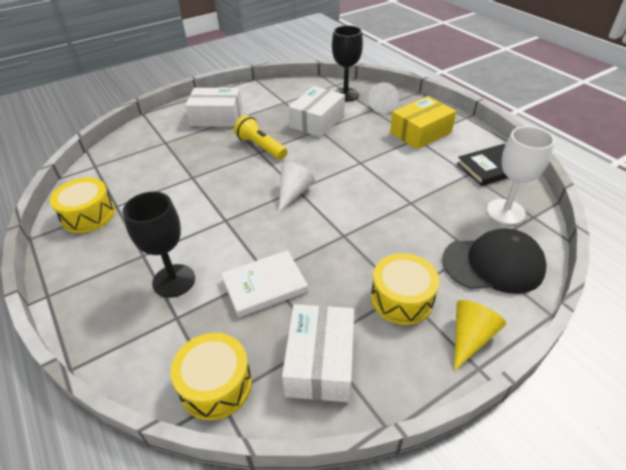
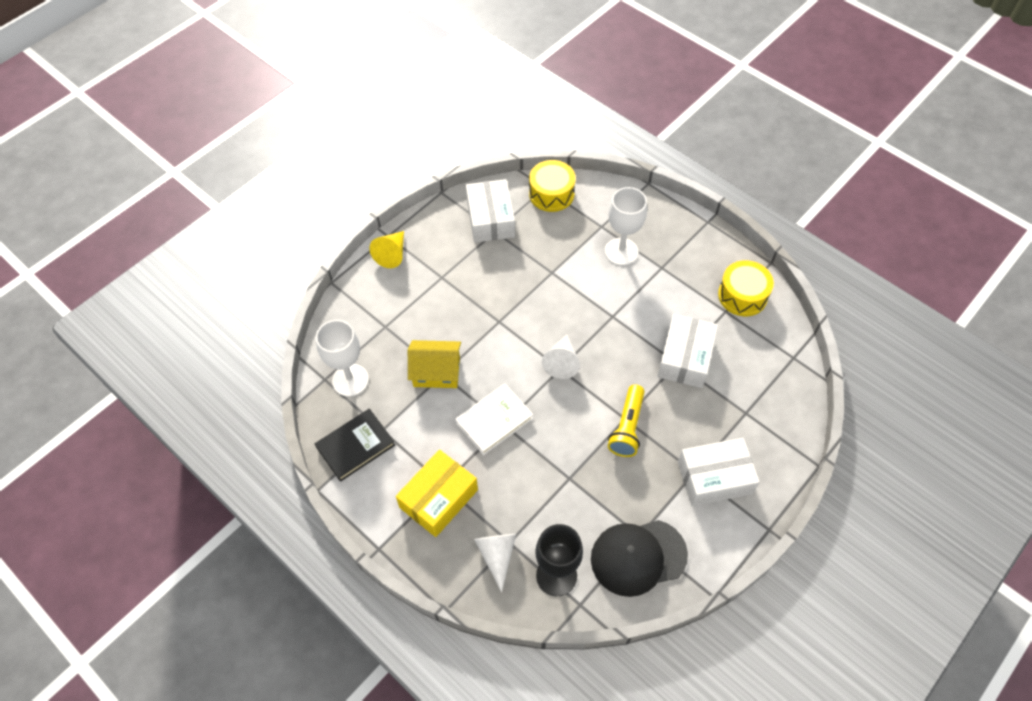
camera: 165 degrees right, 15 degrees up
black goblet [123,192,195,298] -> white goblet [605,187,647,266]
white book [221,250,308,318] -> white book moved to [455,384,533,455]
yellow flashlight [234,115,287,160] -> yellow flashlight turned 75 degrees clockwise [608,385,645,457]
white box [288,86,345,137] -> white box moved to [657,314,718,388]
yellow drum [371,253,439,325] -> none
black cap [442,228,546,294] -> black cap moved to [591,520,688,597]
none -> yellow house [408,340,461,388]

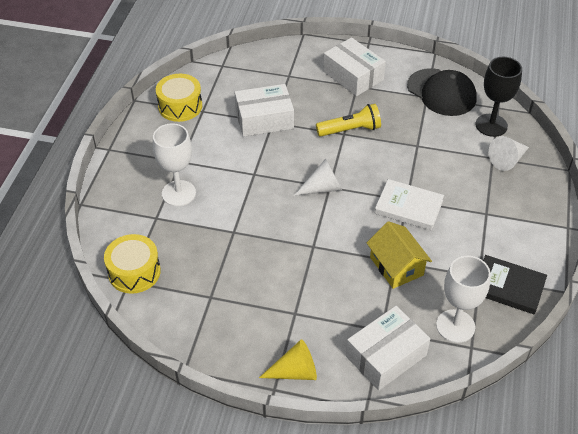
camera: 120 degrees left, 10 degrees down
yellow box [396,449,478,537] -> none
white box [466,179,515,243] -> white box moved to [346,306,430,391]

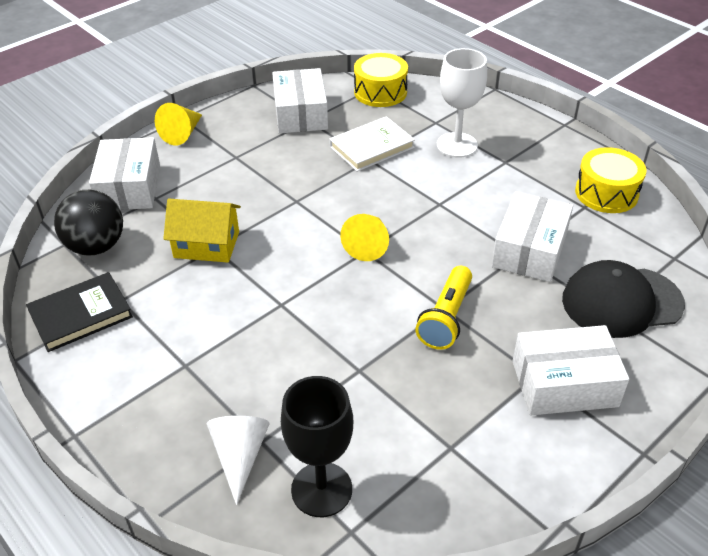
camera: 125 degrees right, 5 degrees down
white cone [294,159,342,196] -> yellow cone [340,214,389,261]
white book [375,179,444,230] -> white book moved to [329,116,415,172]
black cap [407,68,477,116] -> black cap moved to [562,260,685,338]
white goblet [436,256,491,343] -> black ball [54,190,123,256]
none -> white box [272,68,328,134]

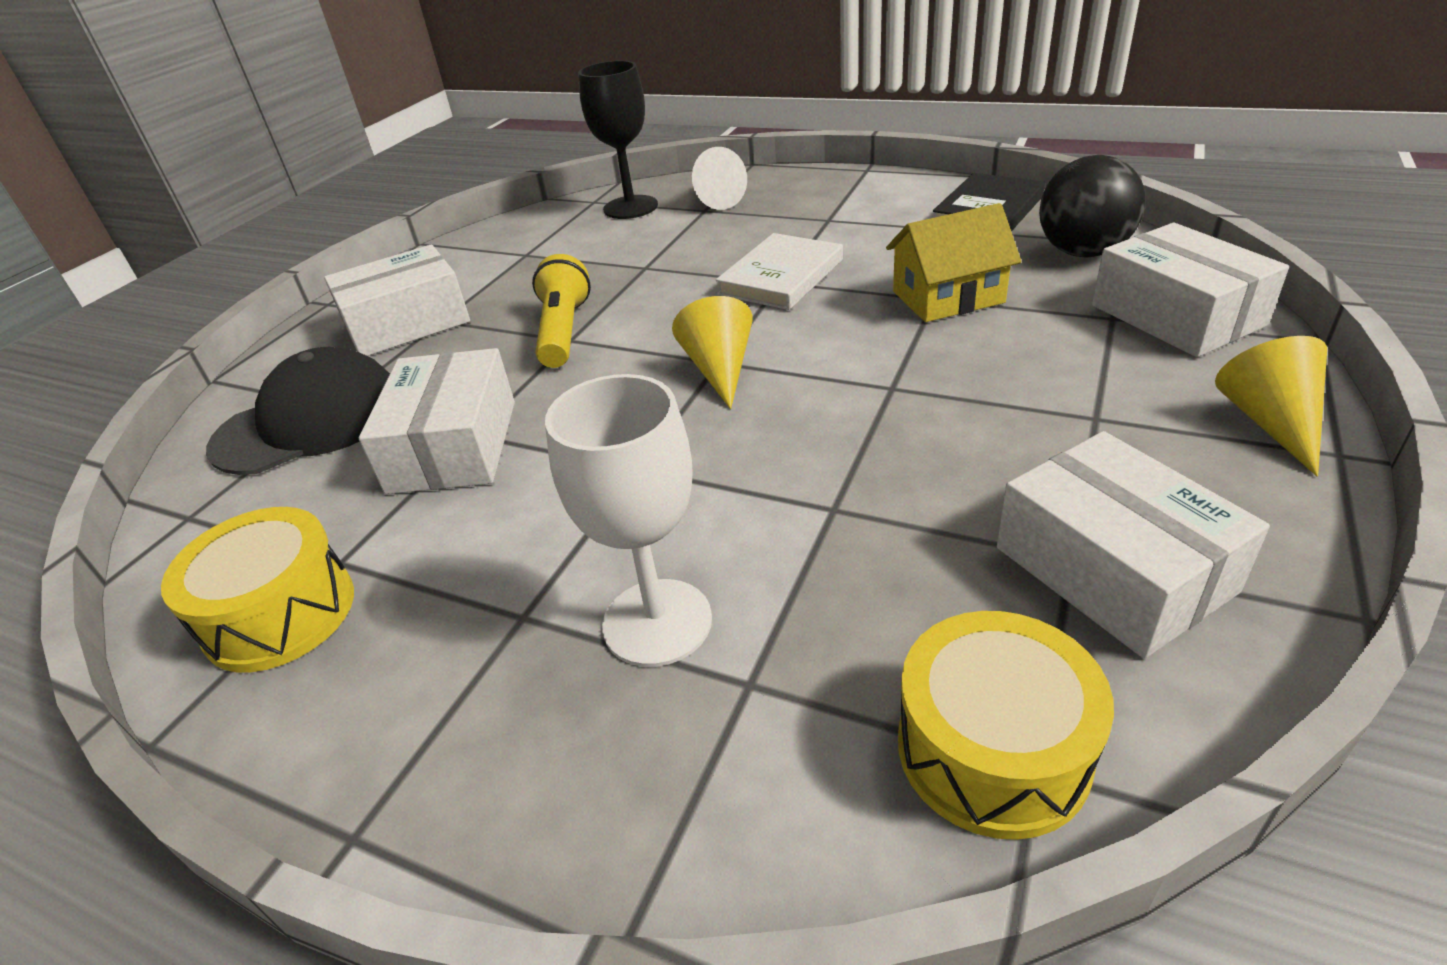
camera: 160 degrees right, 5 degrees down
white book [329,116,415,172] -> white book moved to [716,233,843,310]

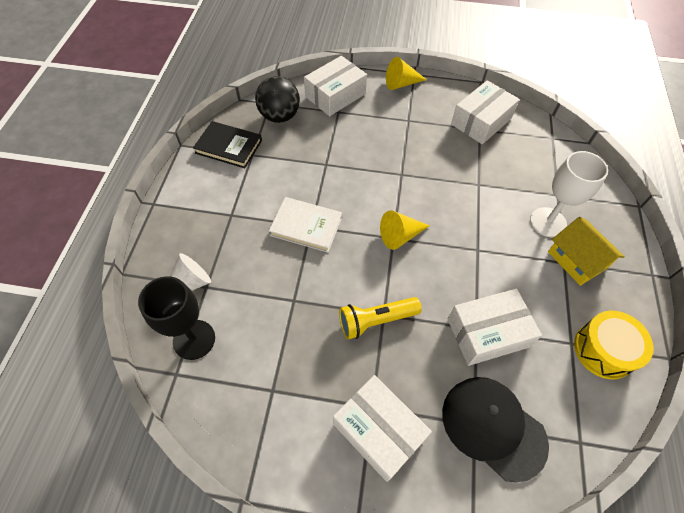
camera: 110 degrees left, 20 degrees up
yellow house [886,203,1021,322] -> yellow house moved to [548,217,625,286]
yellow drum [898,611,1114,840] -> none

